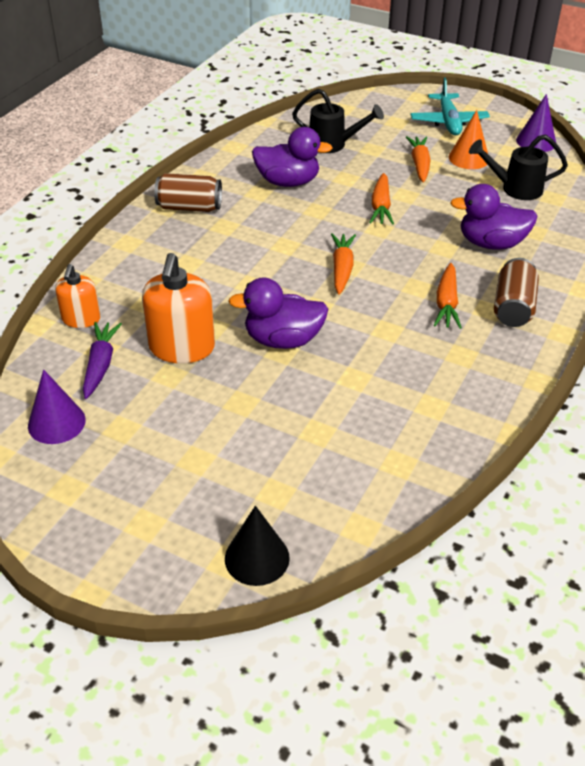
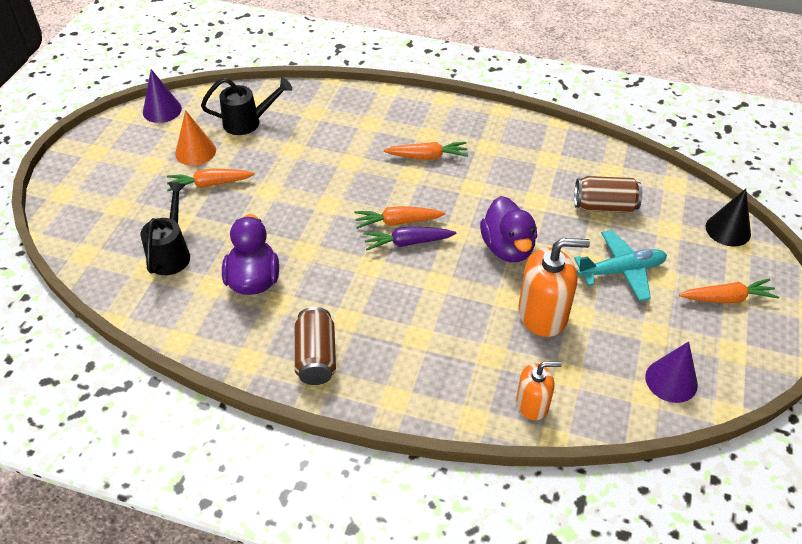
camera: 100 degrees left, 5 degrees up
purple carrot [83,322,122,399] -> purple carrot moved to [363,226,456,250]
orange carrot [369,173,394,225] -> orange carrot moved to [679,279,779,304]
turquoise plane [410,78,490,135] -> turquoise plane moved to [574,230,667,301]
purple duck [450,184,538,250] -> none
black watering can [469,134,568,200] -> black watering can turned 90 degrees counterclockwise [201,78,292,135]
brown can [494,258,539,327] -> brown can moved to [574,176,642,213]

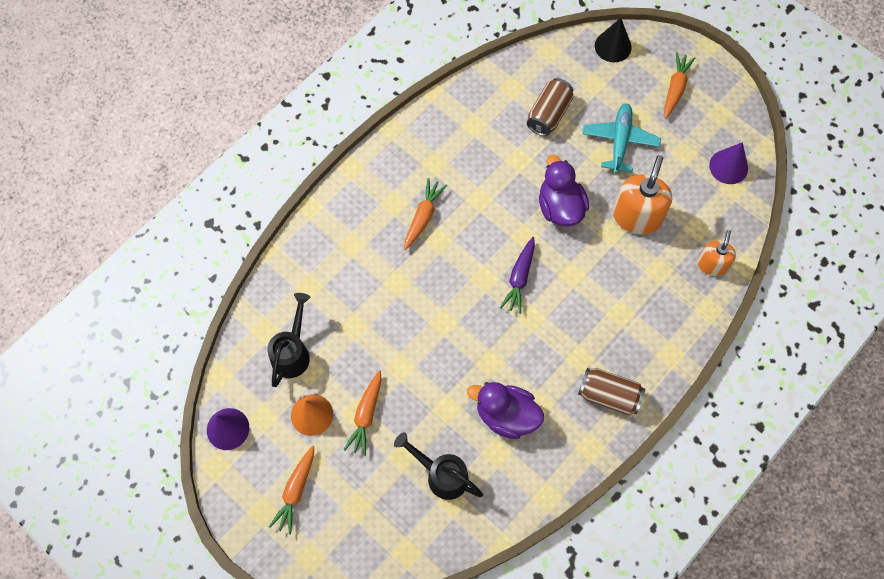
camera: 65 degrees left, 20 degrees up
orange carrot [354,206,446,229] -> orange carrot moved to [269,446,314,535]
purple duck [480,196,537,262] -> purple duck turned 120 degrees counterclockwise [539,155,589,226]

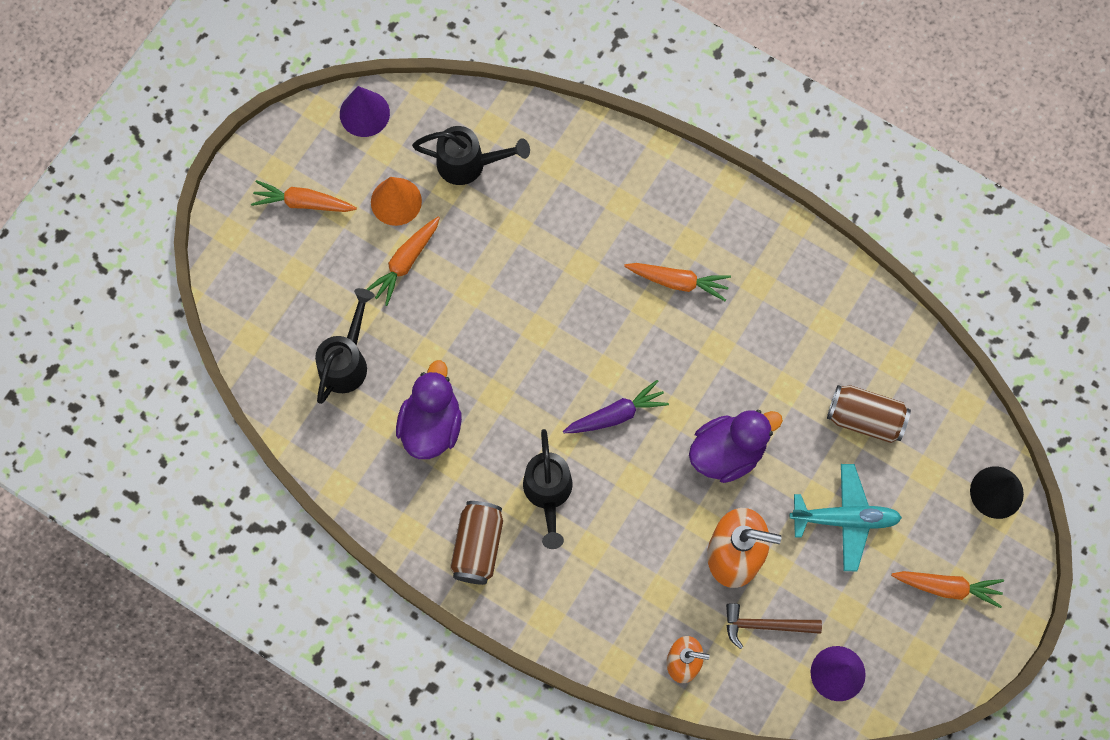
camera: 80 degrees right, 5 degrees up
orange carrot [344,370,381,456] -> orange carrot turned 60 degrees counterclockwise [366,216,440,306]
purple carrot [500,237,535,314] -> purple carrot turned 150 degrees clockwise [563,380,669,433]
none -> black watering can [523,429,572,549]
none -> brown hammer [726,603,822,649]

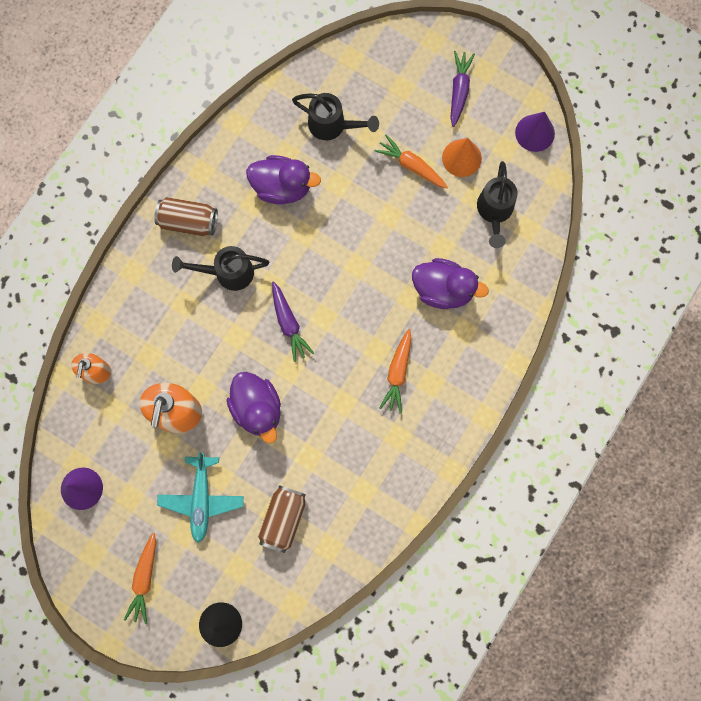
camera: 90 degrees right, 5 degrees up
orange carrot [251,180,357,212] -> purple carrot [450,51,475,127]
brown hammer [726,603,822,649] -> none
none -> purple duck [412,258,489,309]

